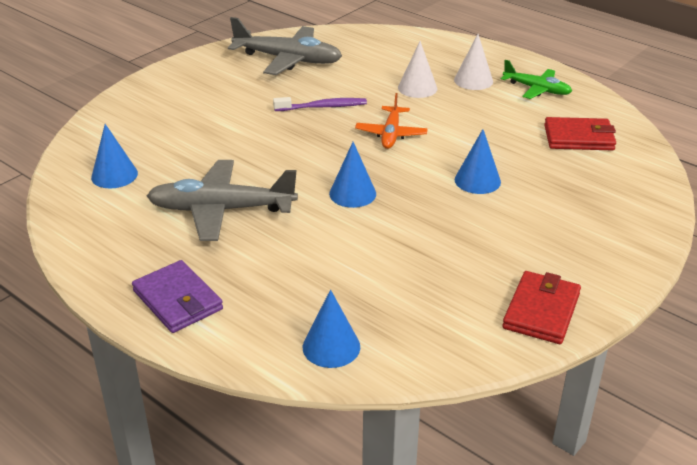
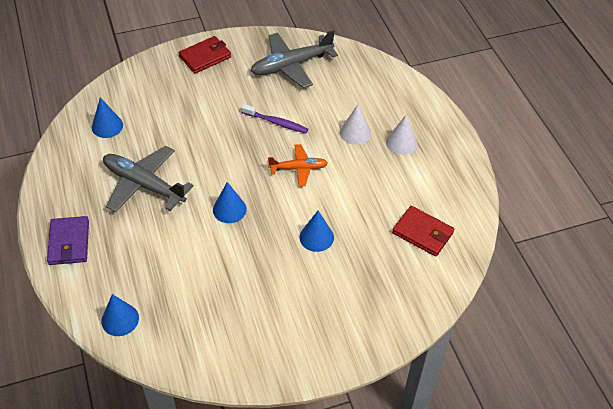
camera: 30 degrees right, 15 degrees up
grey plane [228,17,342,75] -> grey plane turned 105 degrees clockwise [251,30,338,88]
orange plane [355,93,428,149] -> orange plane turned 135 degrees counterclockwise [268,144,328,187]
green plane [501,60,572,99] -> none
red wallet [502,271,581,344] -> red wallet moved to [179,36,231,74]

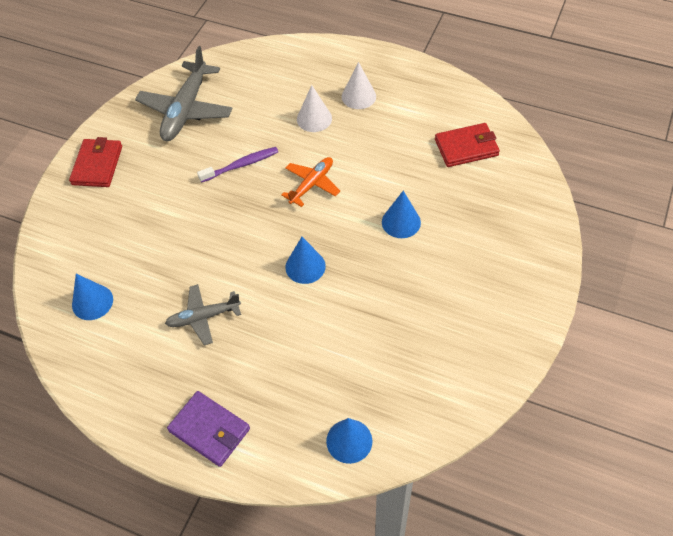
camera: 45 degrees left, 5 degrees up
grey plane [103,146,193,212] -> grey plane [165,284,241,345], size x0.59

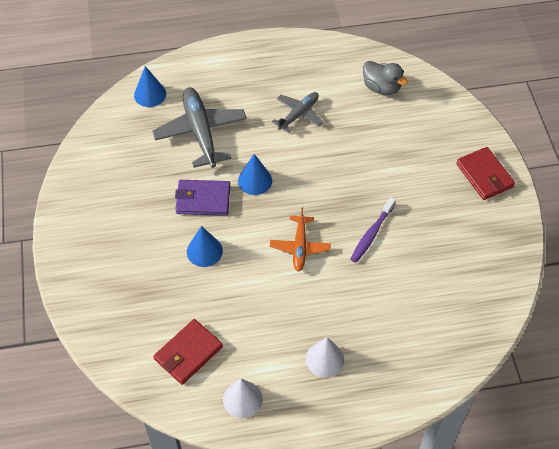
camera: 145 degrees right, 0 degrees up
blue cone [72,274,113,320] -> grey duck [363,61,408,95]
grey plane [135,46,233,141] -> grey plane moved to [152,87,247,168]
purple wallet [167,391,250,467] -> purple wallet moved to [175,180,230,216]
white cone [297,85,332,132] -> white cone moved to [223,379,263,418]

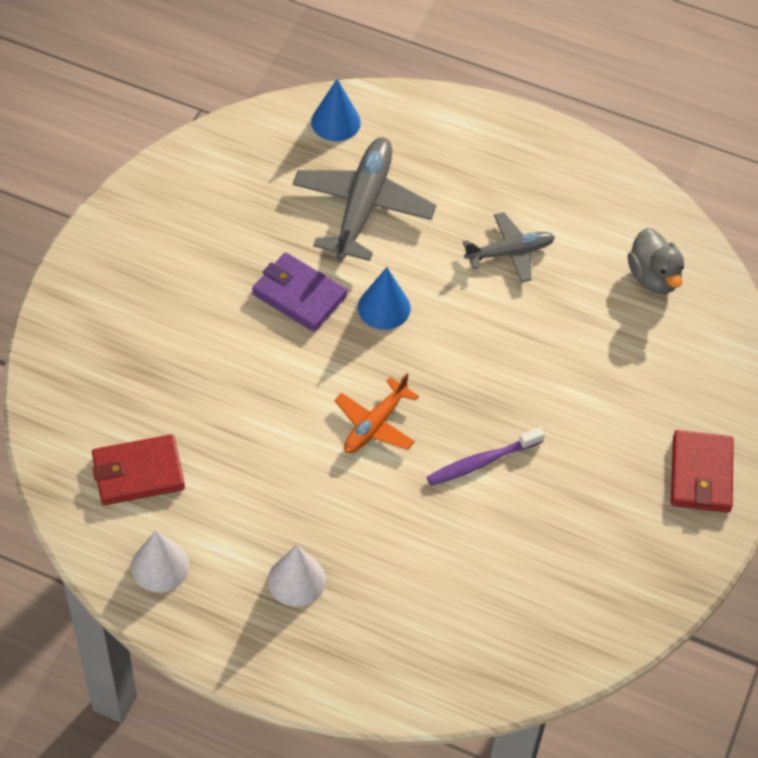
camera: 30 degrees right, 0 degrees up
blue cone [187,226,223,267] -> none

